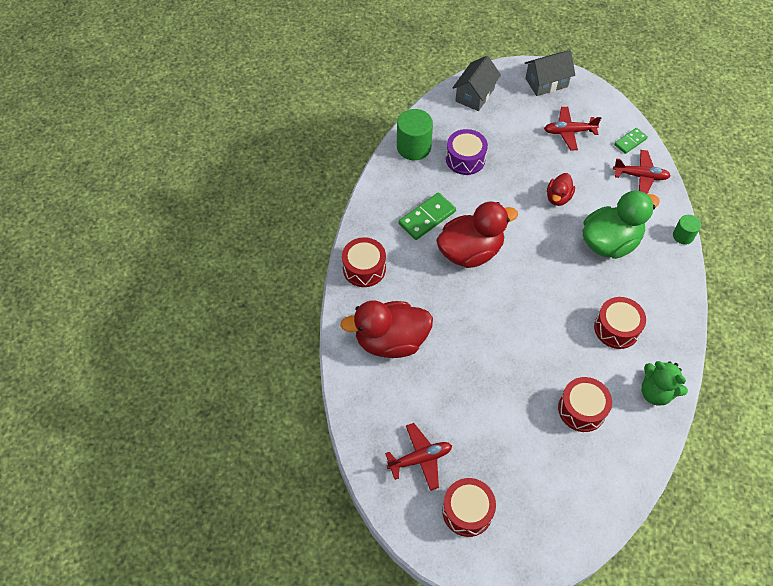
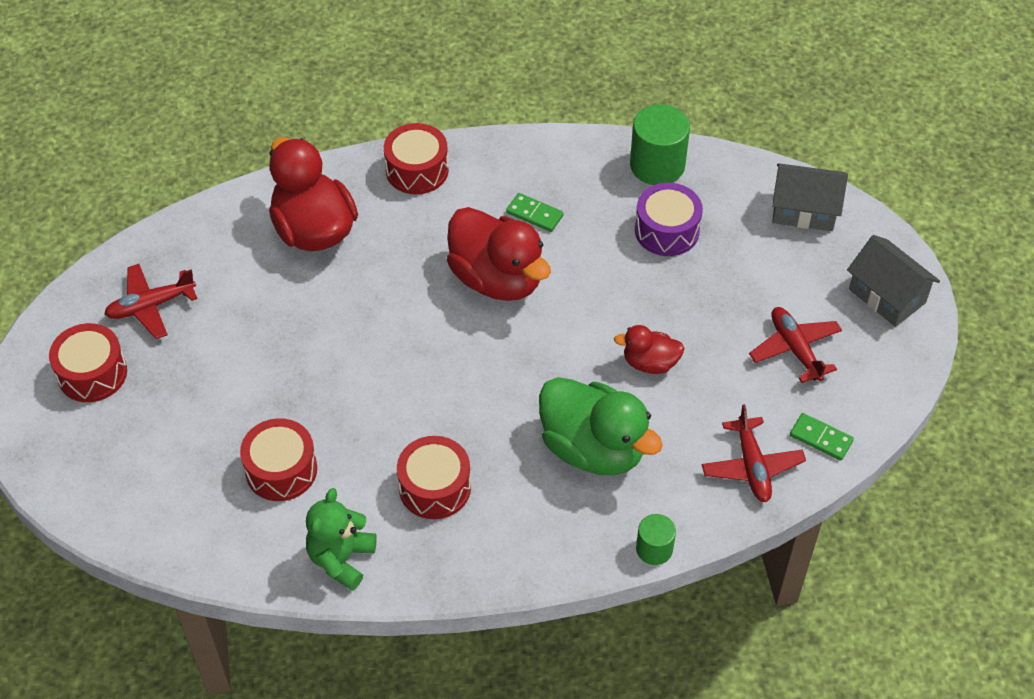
camera: 70 degrees right, 5 degrees down
red plane [385,423,452,491] -> red plane turned 105 degrees clockwise [104,264,197,339]
green domino [399,193,456,240] -> green domino [506,193,564,232], size x0.62

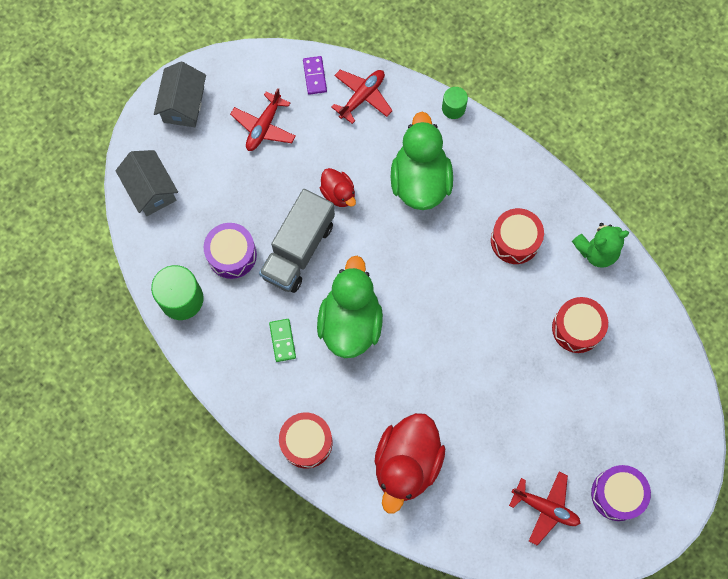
camera: 130 degrees left, 20 degrees up
red drum [49,323,127,402] -> purple drum [591,465,651,521]
red duck [447,207,551,301] -> green duck [317,256,383,358]
green domino [790,413,854,461] -> purple domino [303,56,327,95]
none -> grey truck [259,189,335,293]

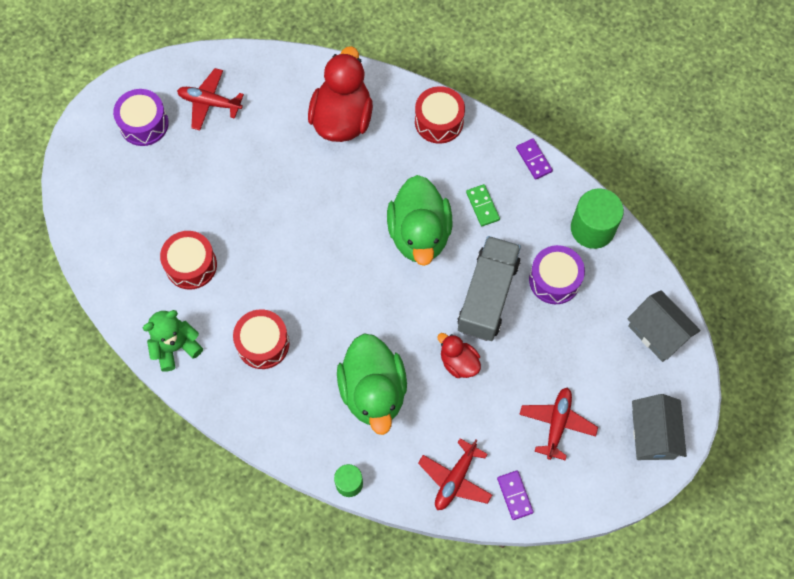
camera: 170 degrees right, 5 degrees down
none -> purple domino [516,138,553,180]

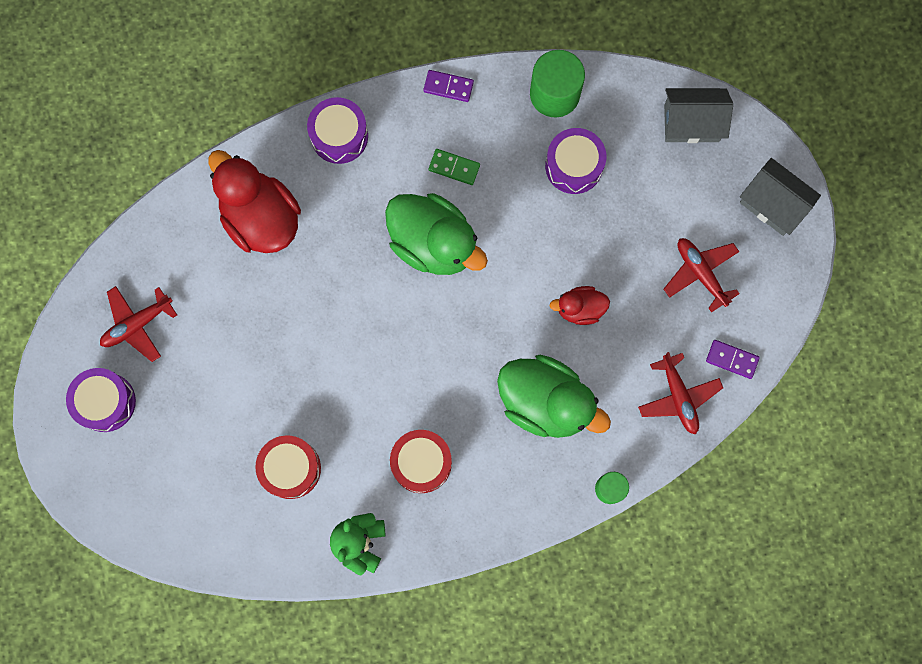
camera: 50 degrees left, 10 degrees up
red drum [415,86,465,144] -> purple drum [307,97,368,164]
grey truck [457,236,521,341] -> none

